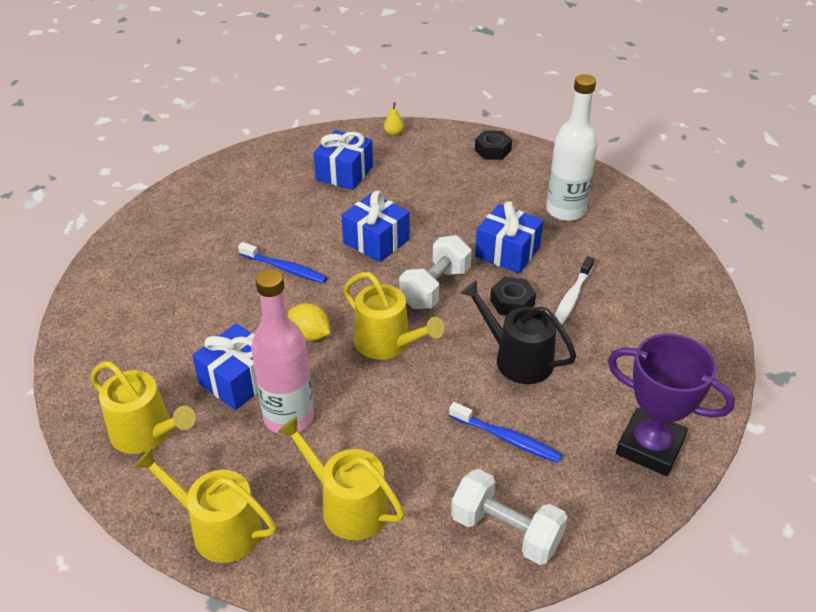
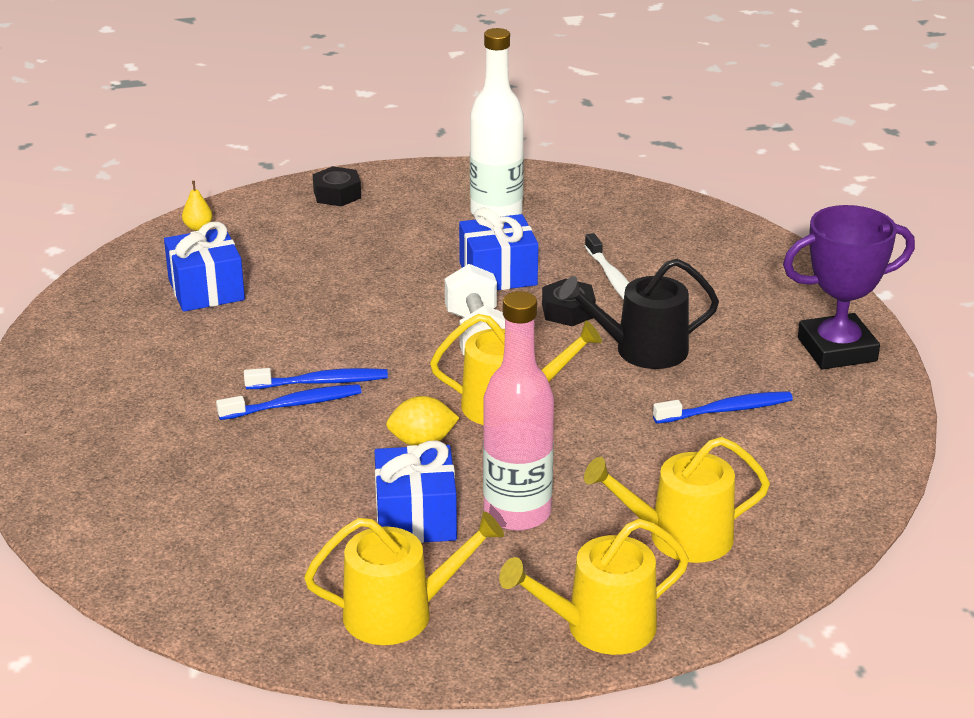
camera: 45 degrees left, 10 degrees down
blue gift [341,191,410,262] -> none
white dumbbell [451,469,568,565] -> none
none -> blue toothbrush [244,368,388,389]

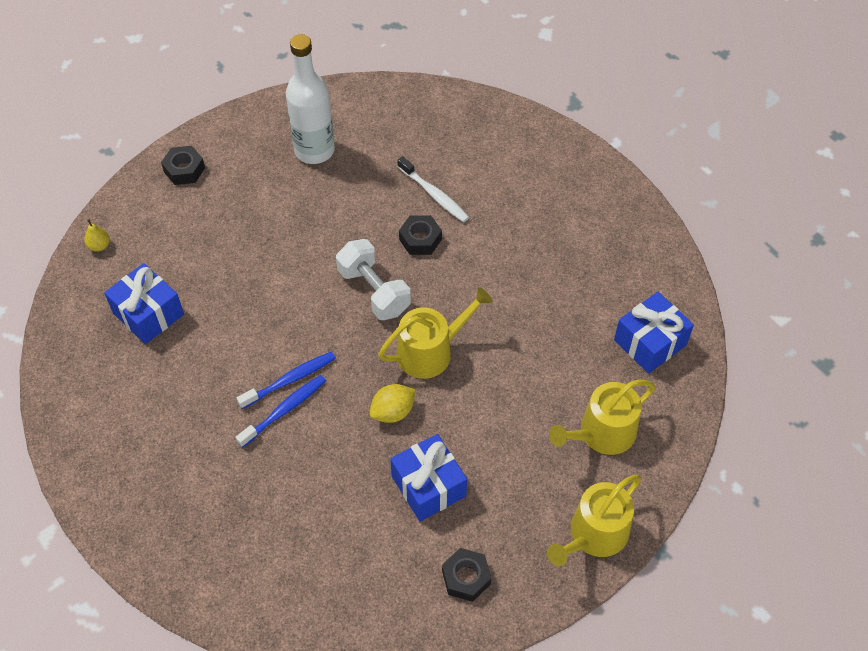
camera: 25 degrees left, 25 degrees up
yellow watering can [304,511,504,645] -> black nut [442,548,491,602]
blue gift [459,207,538,290] -> blue gift moved to [614,292,694,374]
pink bottle [483,291,554,531] -> none
black watering can [559,259,719,369] -> none
blue toothbrush [653,391,793,424] -> none
purple trophy [783,205,915,369] -> none

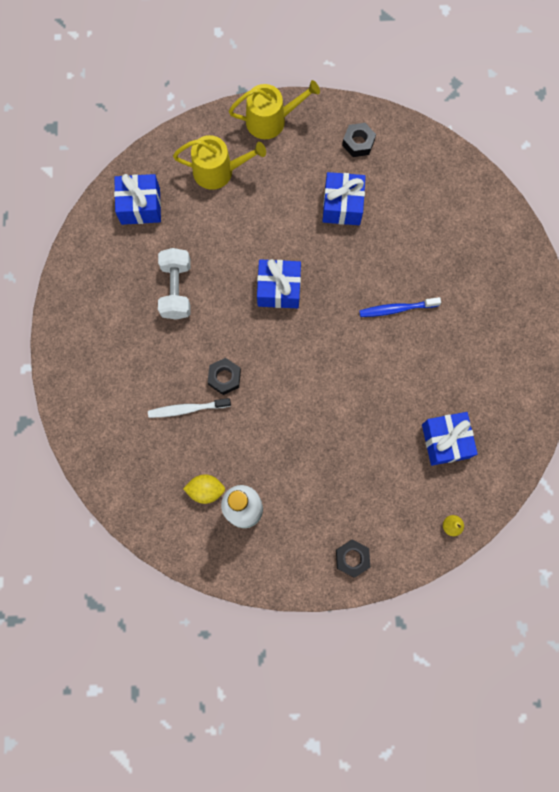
camera: 145 degrees left, 20 degrees up
blue toothbrush [237,352,336,409] -> none
white dumbbell [336,239,411,320] -> white dumbbell moved to [158,248,191,320]
yellow lemon [370,384,416,423] -> yellow lemon moved to [183,474,225,504]
yellow watering can [378,287,492,379] -> blue gift [257,259,301,308]
white toothbrush [397,156,469,222] -> white toothbrush turned 90 degrees counterclockwise [148,398,231,418]

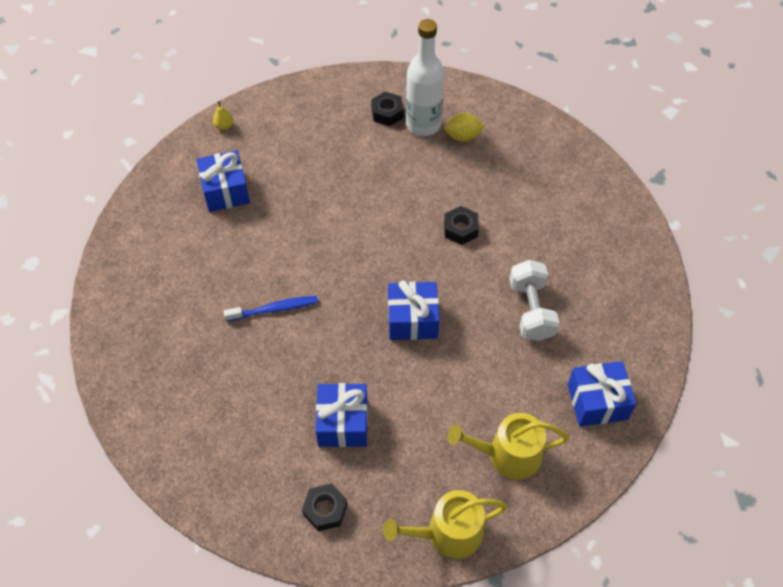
camera: 175 degrees right, 20 degrees down
white toothbrush [148,398,231,418] -> none
black nut [336,540,370,578] -> black nut moved to [371,92,404,126]

